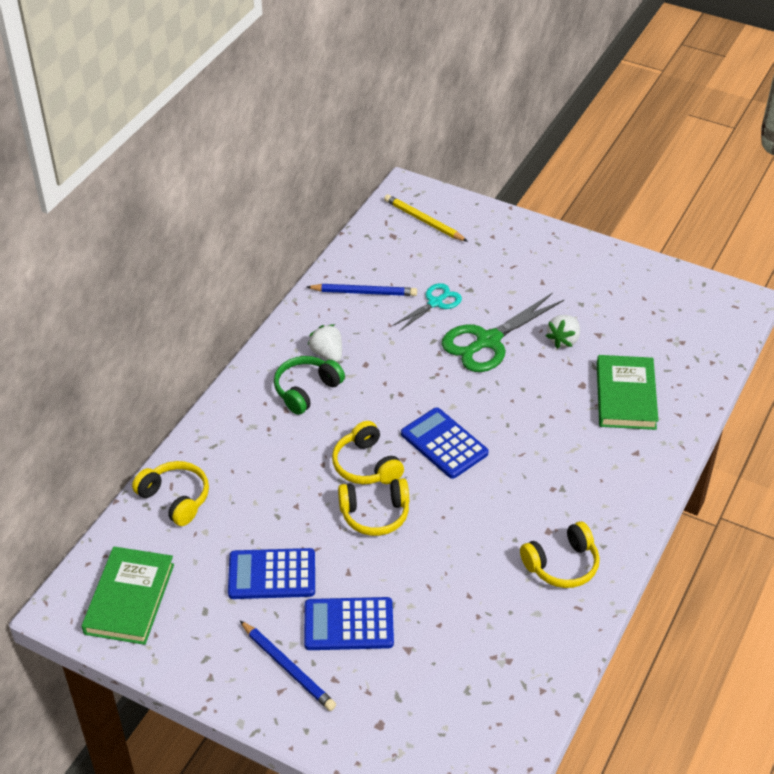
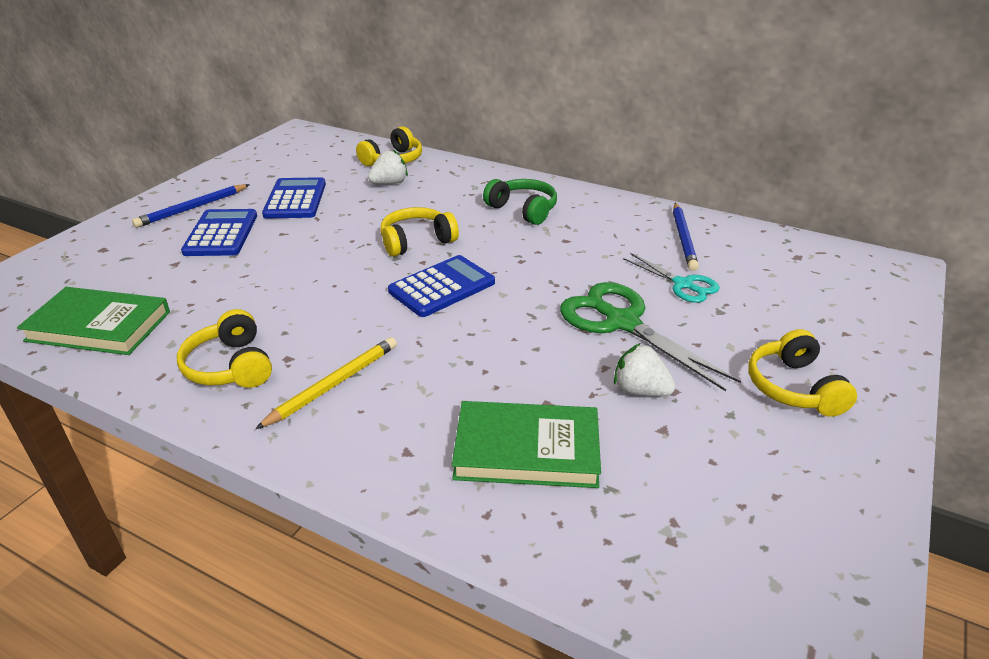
camera: 90 degrees right, 10 degrees down
green book [81,547,174,645] -> green book moved to [17,287,170,355]
white strawberry [308,325,342,362] -> white strawberry moved to [368,150,408,184]
yellow headphones [338,478,409,536] -> yellow headphones moved to [748,329,857,417]
yellow pencil [384,194,468,242] -> yellow pencil moved to [255,337,397,429]

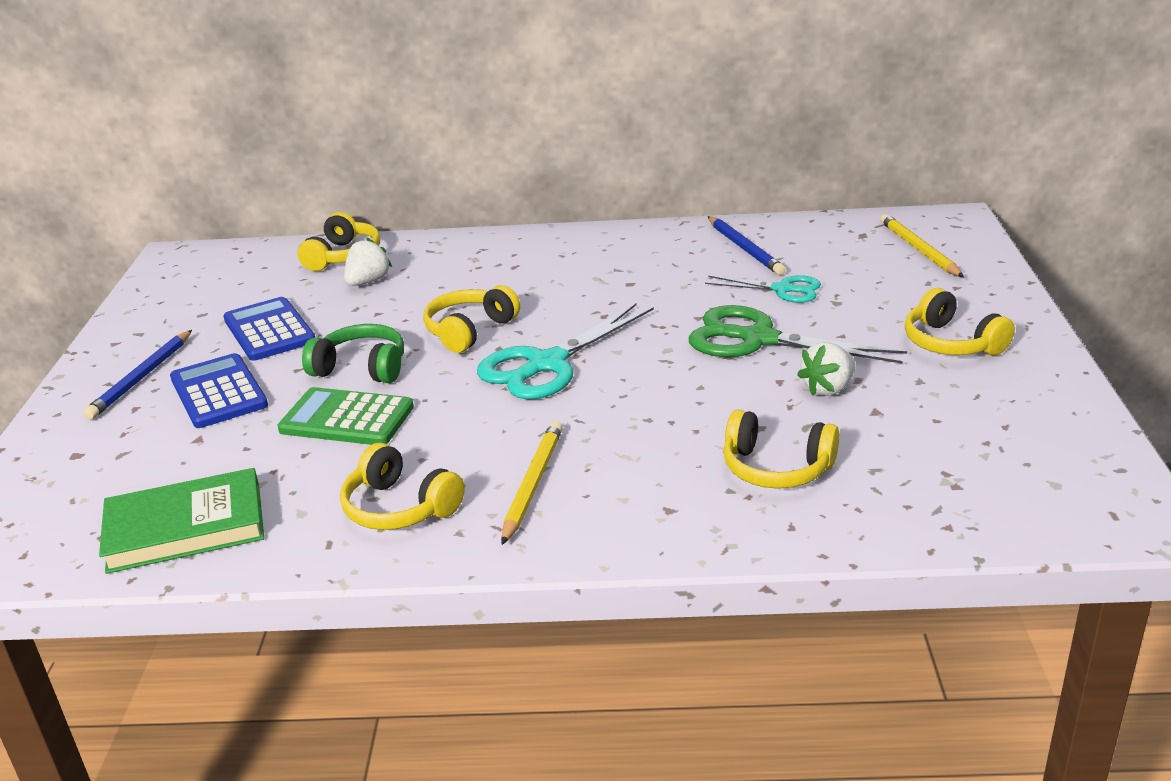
camera: 25 degrees left, 5 degrees down
blue calculator [388,255,495,317] -> turquoise scissors [477,303,654,399]
green book [452,401,601,488] -> yellow headphones [723,409,839,489]
green headphones [483,179,557,225] -> green headphones moved to [302,324,404,383]
white strawberry [614,343,676,396] -> white strawberry turned 45 degrees counterclockwise [797,342,856,396]
none -> green calculator [278,387,414,445]
none -> yellow pencil [880,214,964,277]

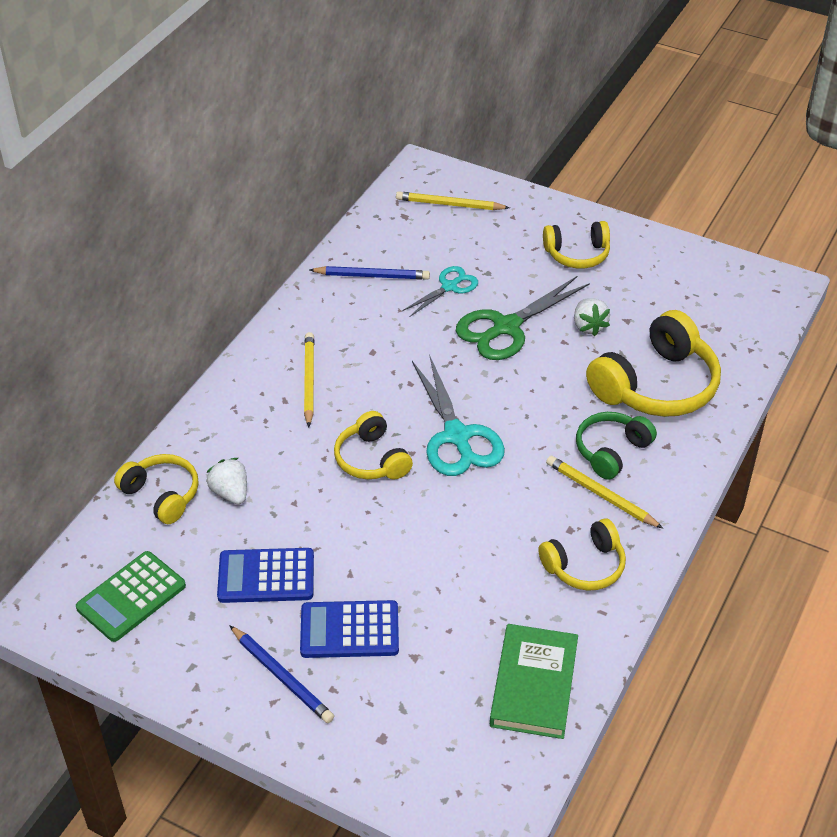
camera: 65 degrees left, 15 degrees up
green calculator [278,387,414,445] -> green calculator moved to [76,551,186,642]
green headphones [302,324,404,383] -> green headphones moved to [576,412,657,480]
yellow headphones [723,409,839,489] -> yellow headphones [586,310,721,417], size x1.70
none -> yellow pencil [304,332,314,427]

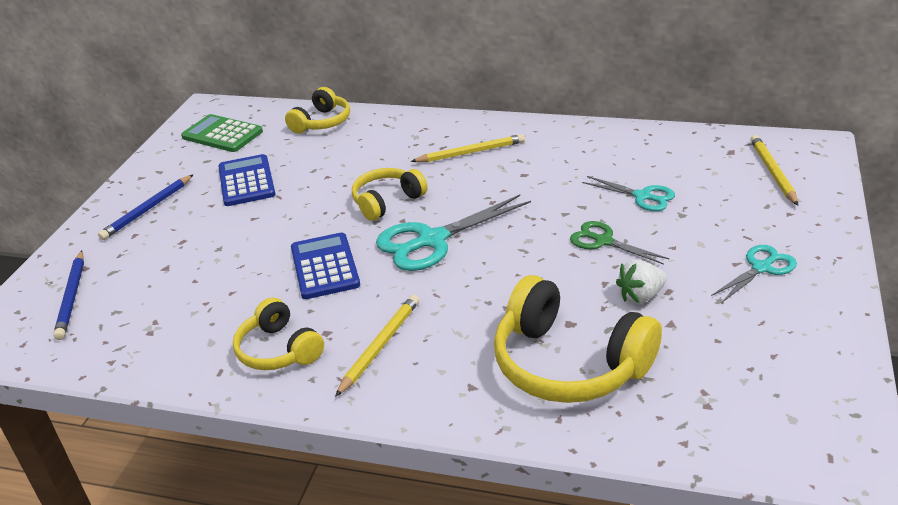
camera: 80 degrees right, 10 degrees down
white strawberry [206,458,247,504] -> none
blue calculator [300,600,399,658] -> blue calculator moved to [291,233,360,299]
blue pencil [310,266,430,280] -> blue pencil moved to [53,251,84,340]
green scissors [456,276,590,360] -> green scissors [570,221,669,265], size x0.58
green book [490,624,578,739] -> none
yellow headphones [543,221,610,269] -> turquoise scissors [711,245,797,302]
green headphones [576,412,657,480] -> none

